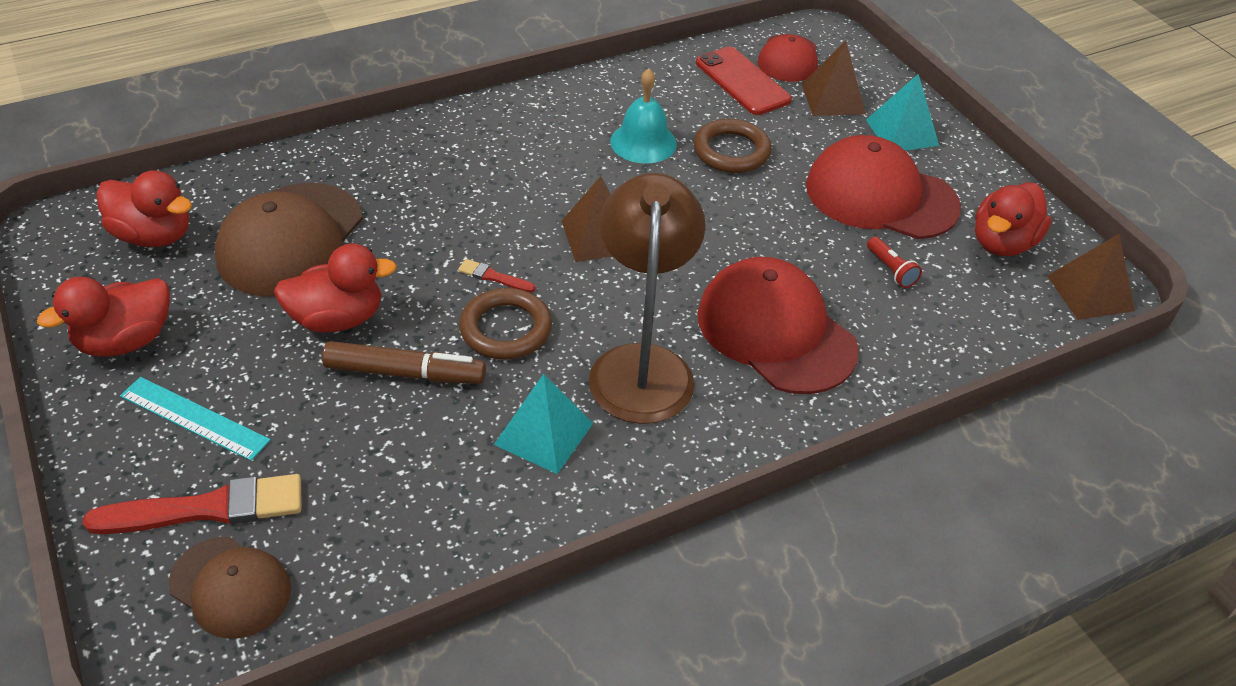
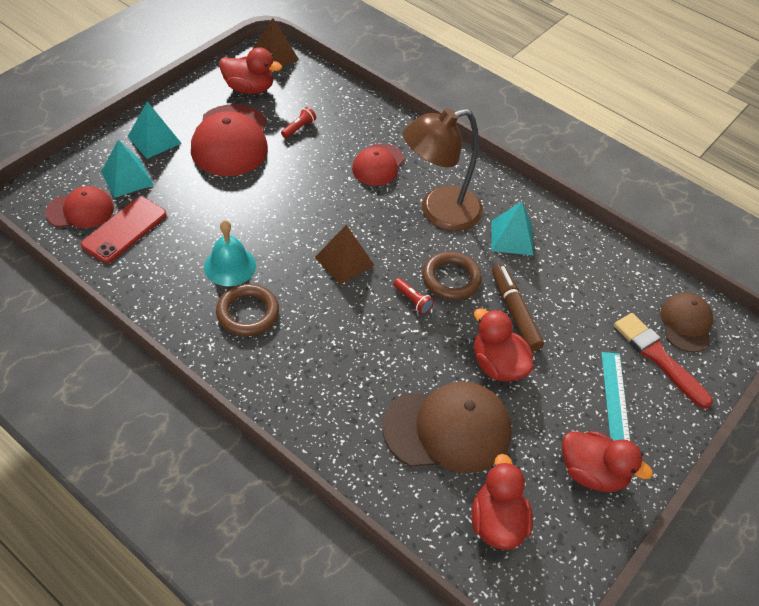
camera: 115 degrees left, 5 degrees up
red brush [458,259,535,293] -> red flashlight [393,278,434,314]
brown ring [694,119,771,173] -> brown ring moved to [216,284,279,336]
red cap [698,257,859,394] -> red cap [352,143,404,186], size x0.59
brown pyramid [802,41,866,116] -> turquoise pyramid [101,140,154,198]

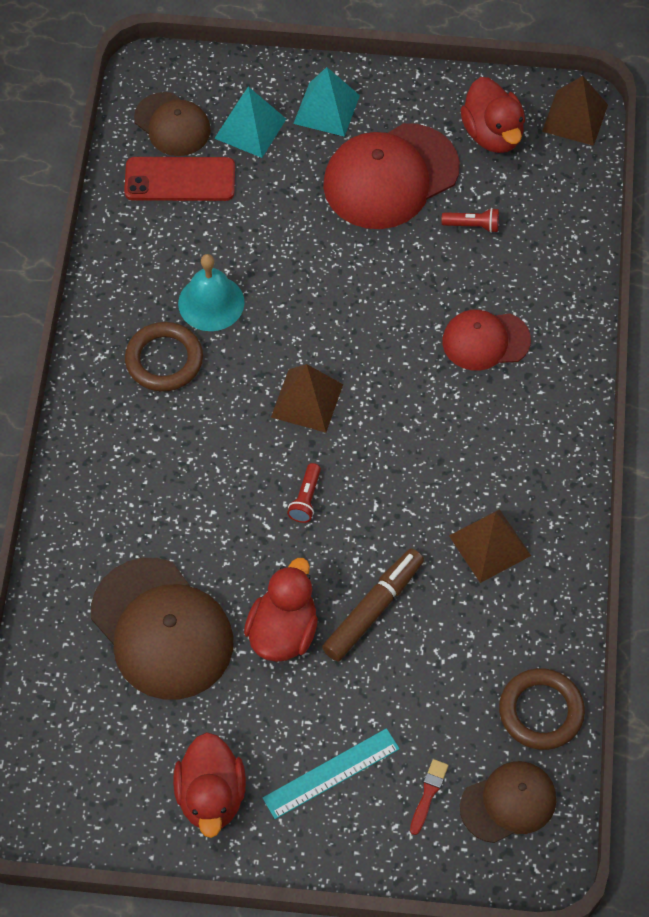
camera: 60 degrees right, 10 degrees up
red cap [45,186,114,228] -> brown cap [134,92,211,156]
brown lamp [403,108,483,231] -> none
brown ring [423,252,482,300] -> brown ring moved to [499,668,585,750]
red duck [472,454,533,550] -> none
turquoise pyramid [492,201,533,255] -> brown pyramid [449,509,531,583]
red brush [614,313,713,409] -> red brush [410,759,448,835], size x0.47

